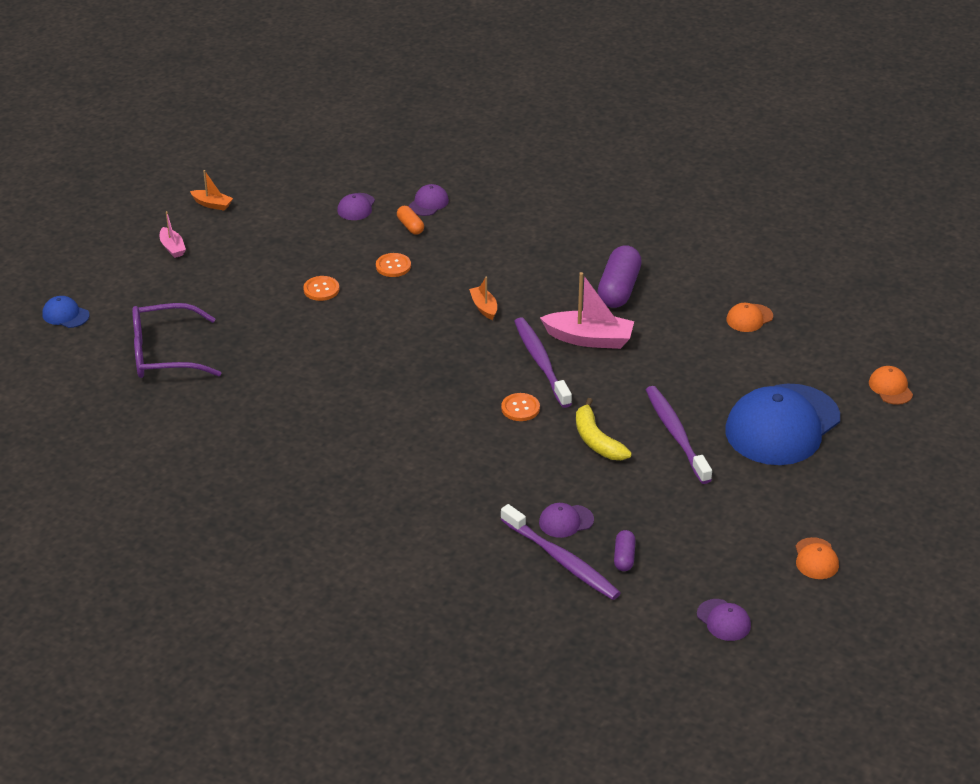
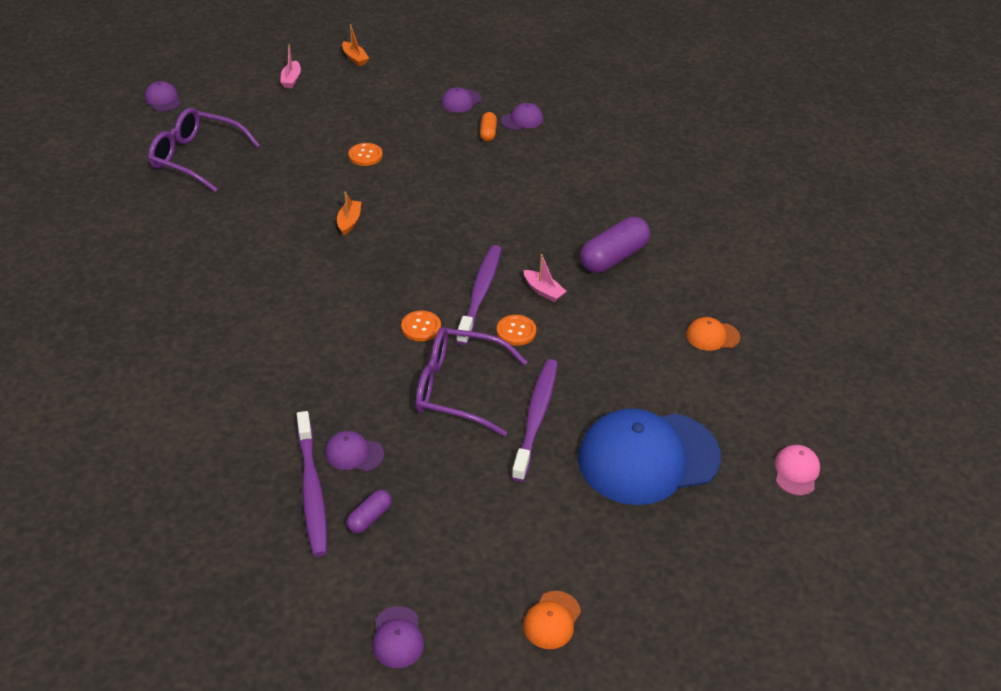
camera: 30 degrees right, 5 degrees up
blue cap [42,296,90,328] -> purple cap [145,81,181,111]
orange button [376,253,411,277] -> orange button moved to [497,315,536,346]
orange boat [469,276,497,320] -> orange boat moved to [337,191,361,235]
pink boat [540,272,634,349] -> pink boat [524,254,567,302], size x0.53
yellow banana [576,398,632,460] -> purple glasses [415,327,527,436]
orange cap [869,366,913,405] -> pink cap [775,445,820,496]

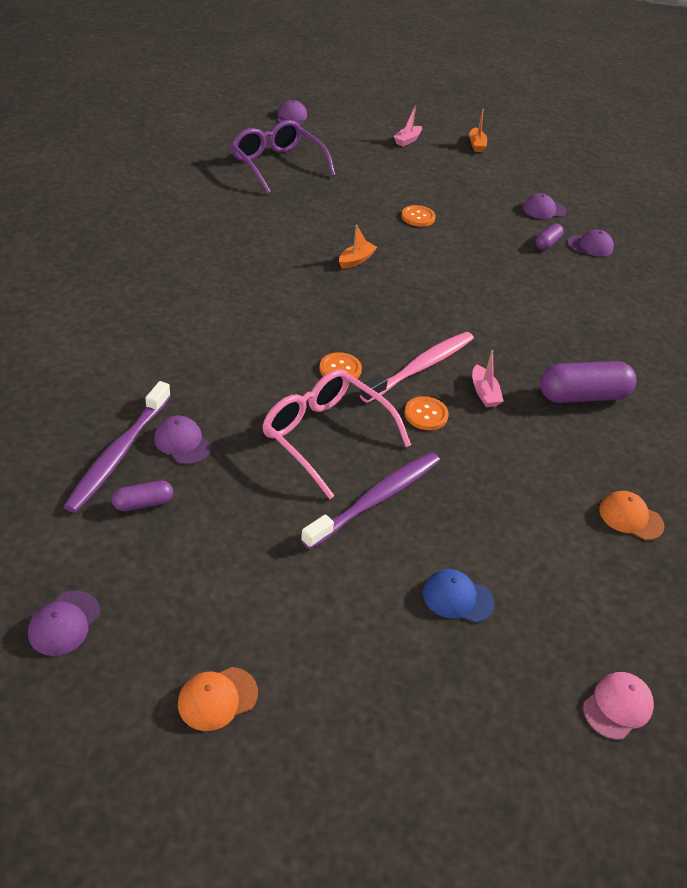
camera: 30 degrees right, 0 degrees up
purple glasses [415,327,527,436] -> pink glasses [262,369,411,499]
purple toothbrush [456,245,501,345] -> pink toothbrush [360,332,474,403]
orange capsule [480,112,497,142] -> purple capsule [536,223,564,250]
blue cap [578,408,721,505] -> blue cap [423,569,494,623], size x0.41

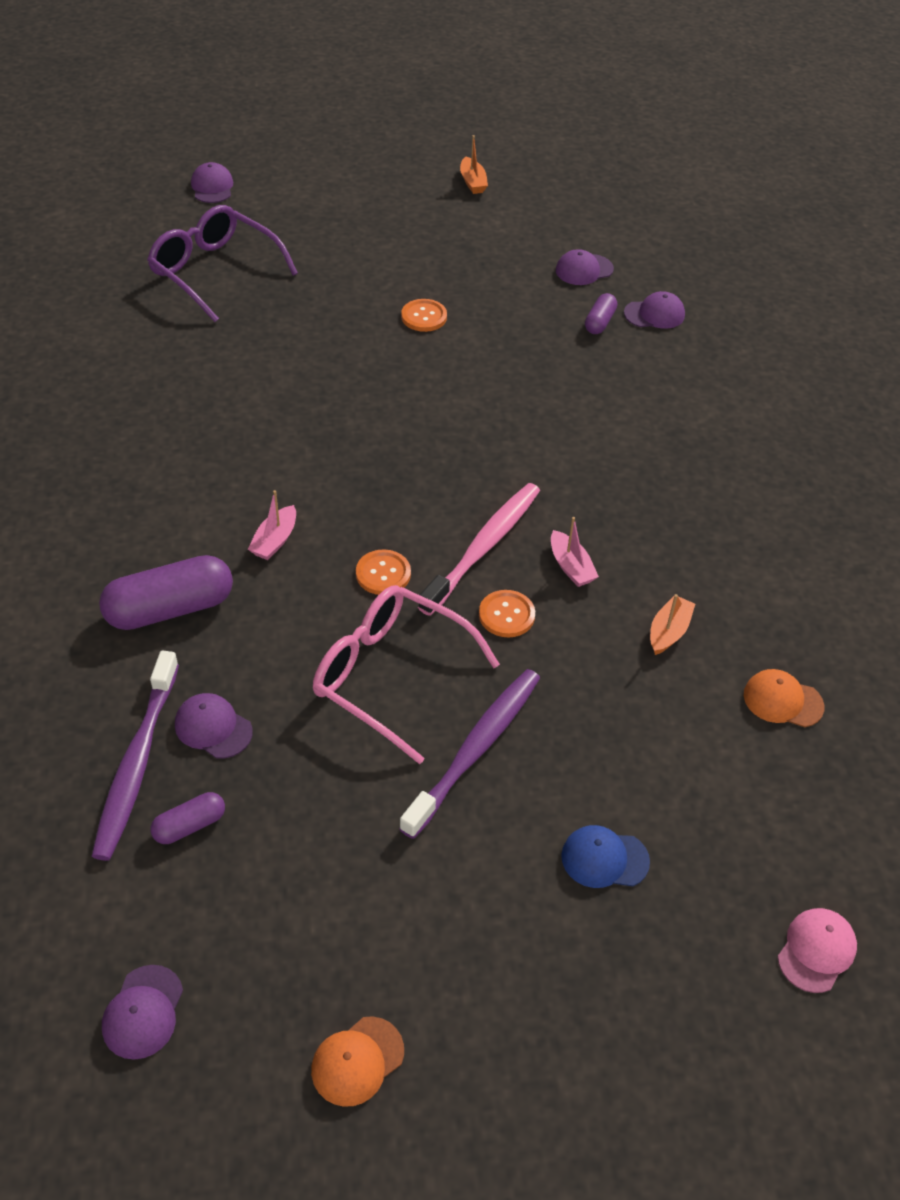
camera: 10 degrees left, 5 degrees up
orange boat [339,225,377,269] -> orange boat moved to [650,594,695,655]
pink boat [394,105,422,147] -> pink boat moved to [248,490,296,560]
purple capsule [540,361,636,403] -> purple capsule moved to [99,555,233,630]

